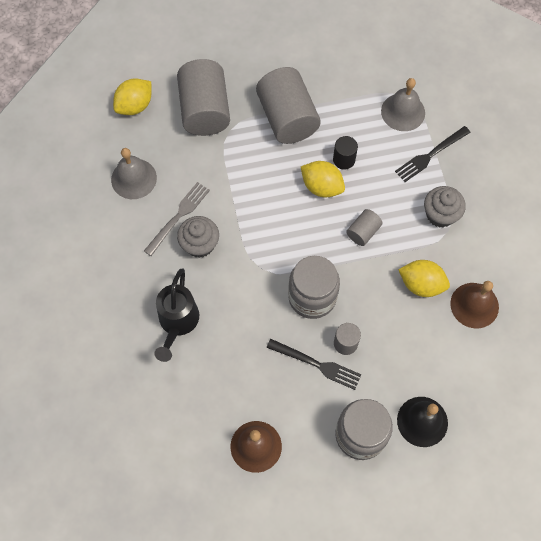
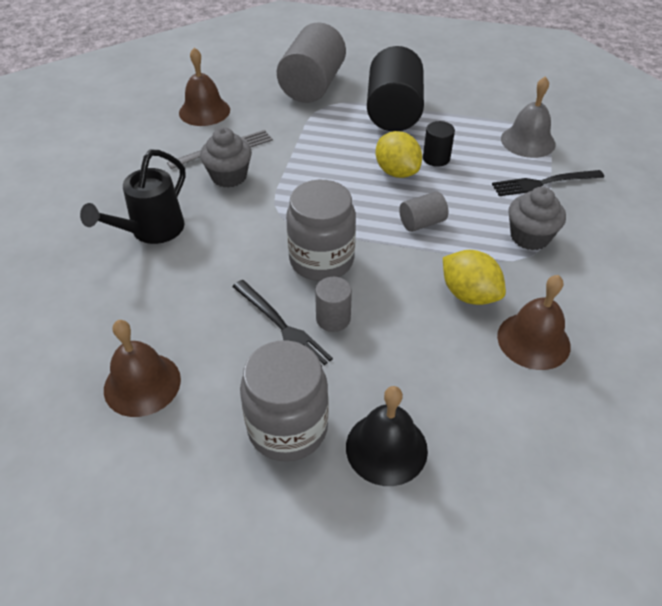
camera: 25 degrees right, 20 degrees down
grey bell [111,148,157,199] -> brown bell [179,48,230,126]
yellow lemon [113,78,151,115] -> none
grey cylinder [256,67,321,144] -> black cylinder [367,46,424,131]

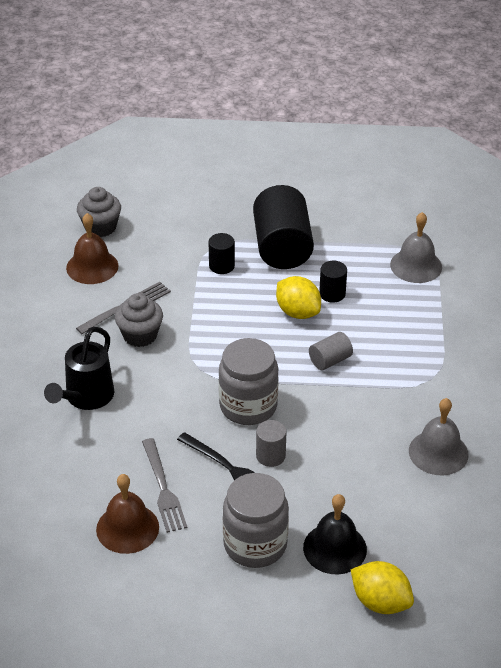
camera: 10 degrees left, 5 degrees down
grey cylinder [277,22,346,103] -> none
yellow lemon [443,250,506,305] -> yellow lemon moved to [351,561,414,614]
black fork [492,170,604,196] -> none
brown bell [497,275,571,370] -> grey bell [409,398,469,475]
grey cupcake [508,187,566,250] -> grey cupcake moved to [77,187,121,237]
none -> grey fork [142,438,188,533]
none -> black cylinder [209,233,235,274]

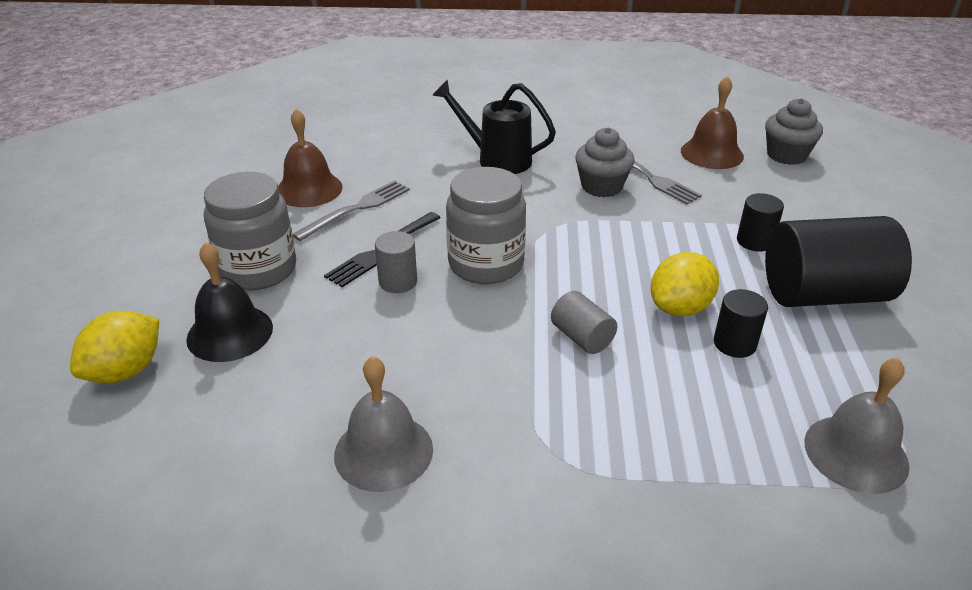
camera: 90 degrees right, 5 degrees down
grey fork [142,438,188,533] -> grey fork turned 150 degrees clockwise [293,180,410,241]

